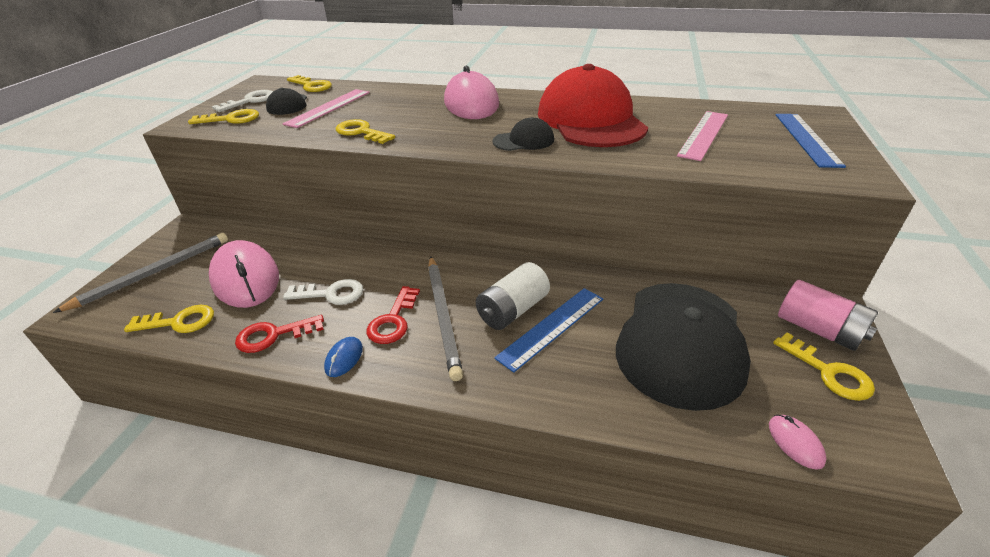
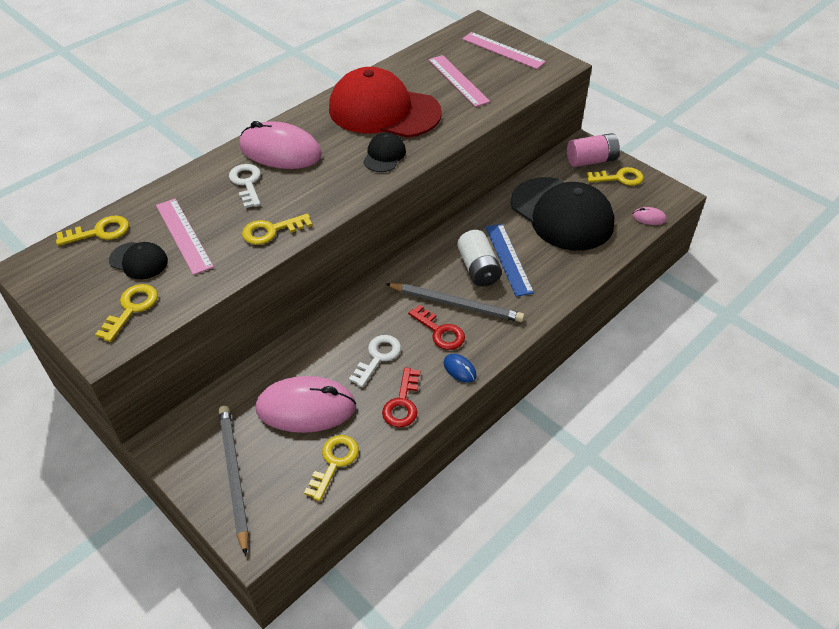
camera: 60 degrees left, 10 degrees up
white key [212,90,273,112] -> white key moved to [229,164,261,208]
blue ruler [776,114,846,168] -> pink ruler [462,32,546,69]

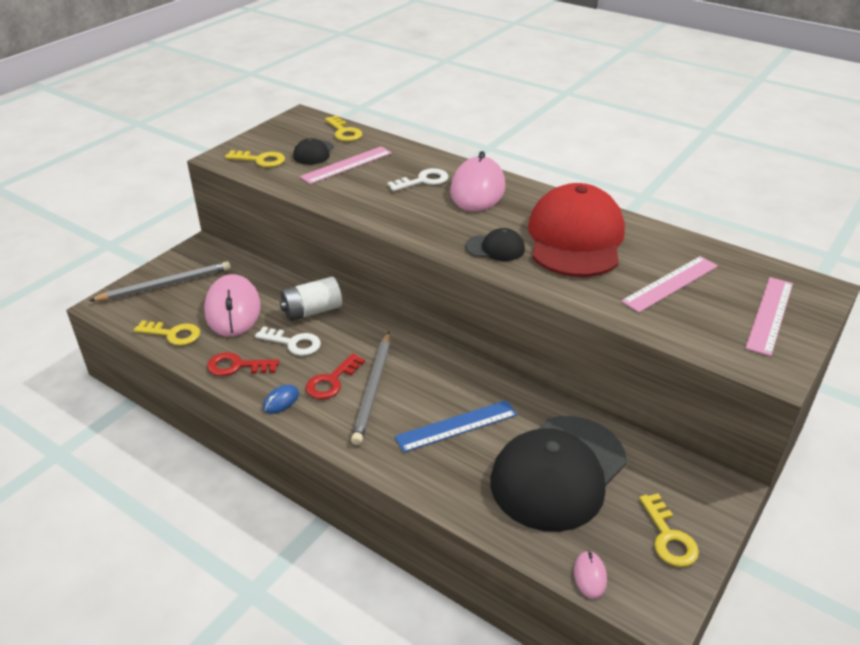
camera: 80 degrees right, 10 degrees down
yellow key [242,213,312,245] -> none
white battery [457,230,502,287] -> white battery moved to [280,277,342,321]
pink battery [567,133,620,167] -> none

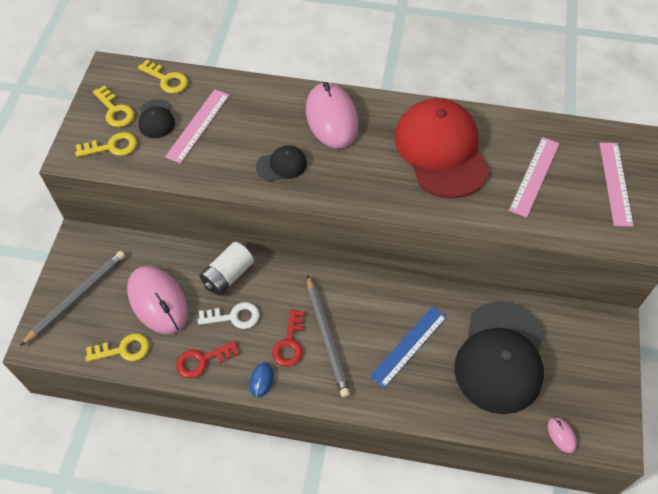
camera: 25 degrees left, 20 degrees up
white key [387,168,448,191] -> none
black cap [465,228,525,261] -> black cap moved to [256,145,307,181]
yellow key [639,493,699,567] -> yellow key moved to [93,85,134,127]

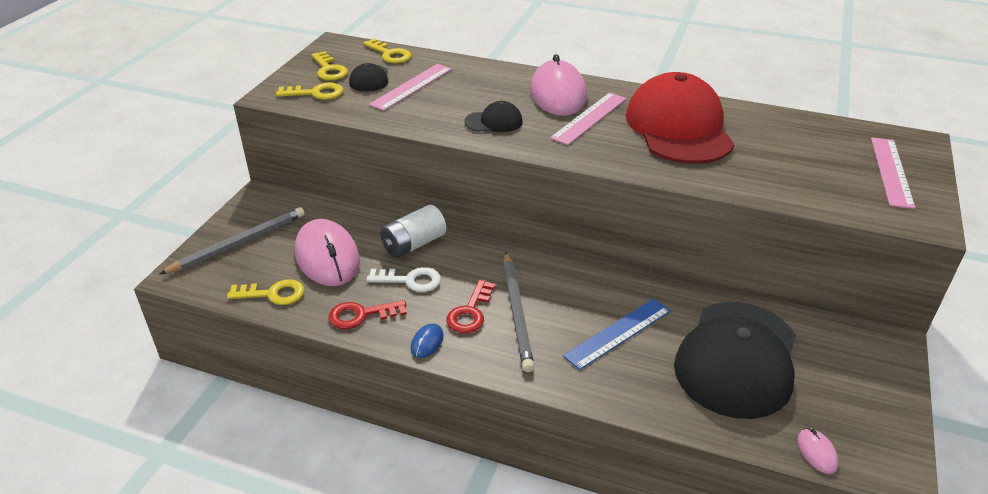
camera: 10 degrees right, 20 degrees down
pink ruler [509,137,560,218] -> pink ruler moved to [550,92,627,145]

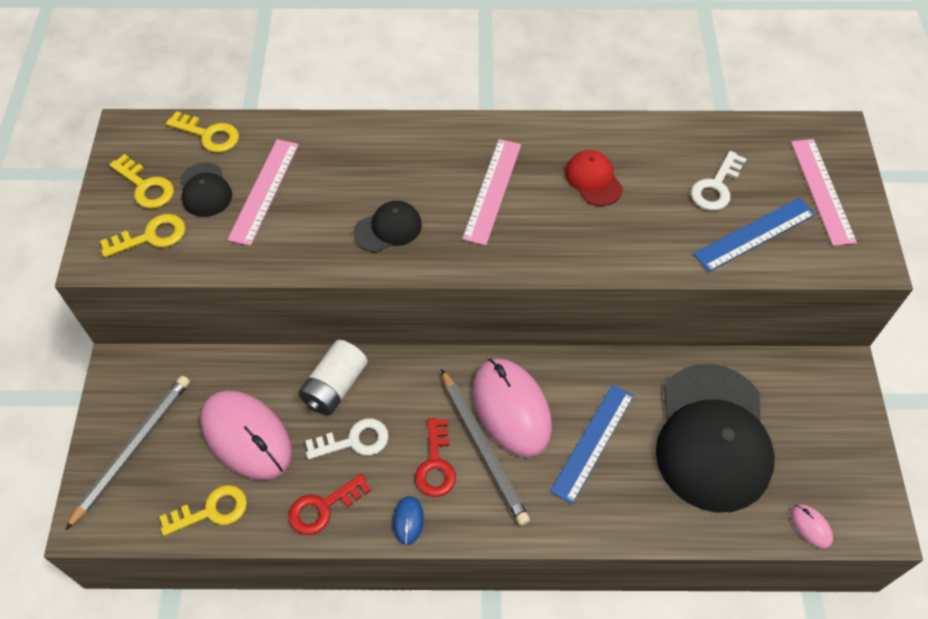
camera: 20 degrees left, 20 degrees up
pink mouse [530,54,587,116] -> pink mouse moved to [473,358,552,458]
red cap [626,72,734,164] -> red cap [565,150,623,206], size x0.44
none -> white key [691,151,747,211]
none -> blue ruler [693,198,816,272]

